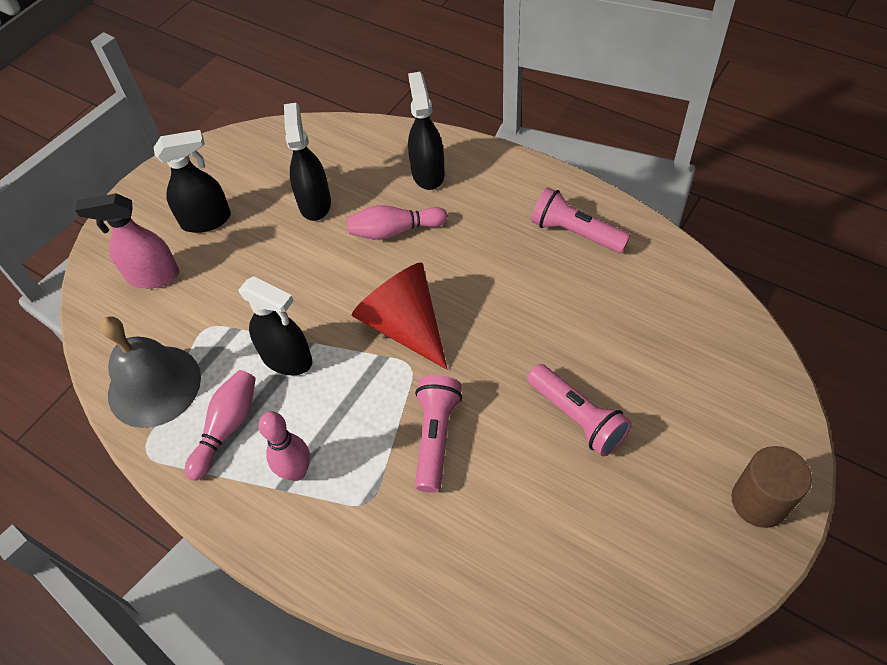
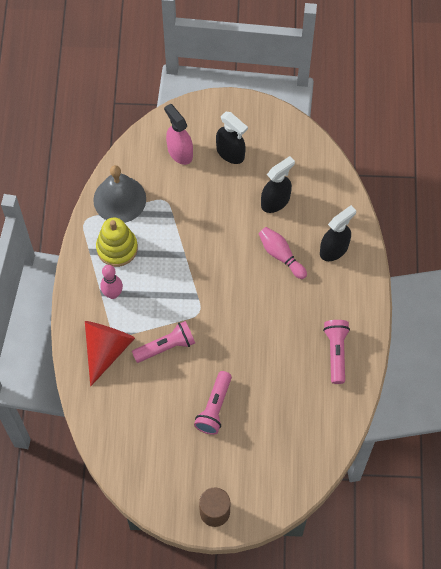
camera: 55 degrees right, 10 degrees up
pink bowling pin [185,370,256,481] -> yellow stacking toy [96,218,138,267]
black spray bottle [239,276,312,375] -> none
red cone [352,262,447,370] -> red cone moved to [85,321,135,386]

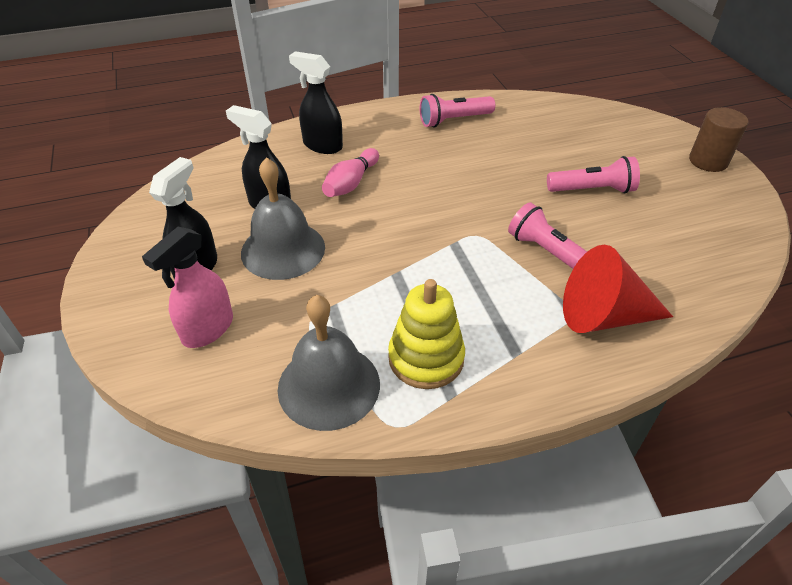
camera: 110 degrees left, 20 degrees down
pink bowling pin [100,265,123,299] -> none
none -> grey bell [241,157,325,280]

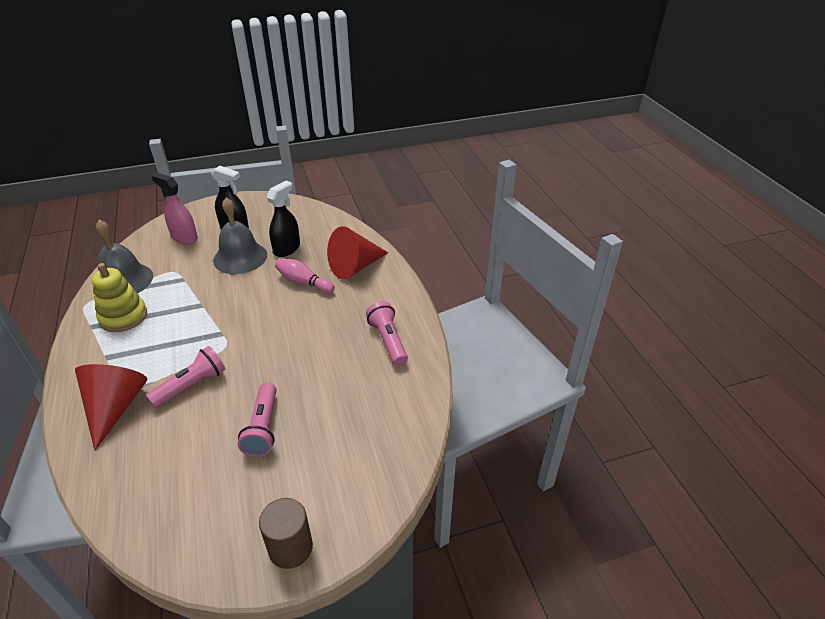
camera: 90 degrees right, 5 degrees down
black spray bottle [289,51,343,154] -> red cone [327,226,388,280]

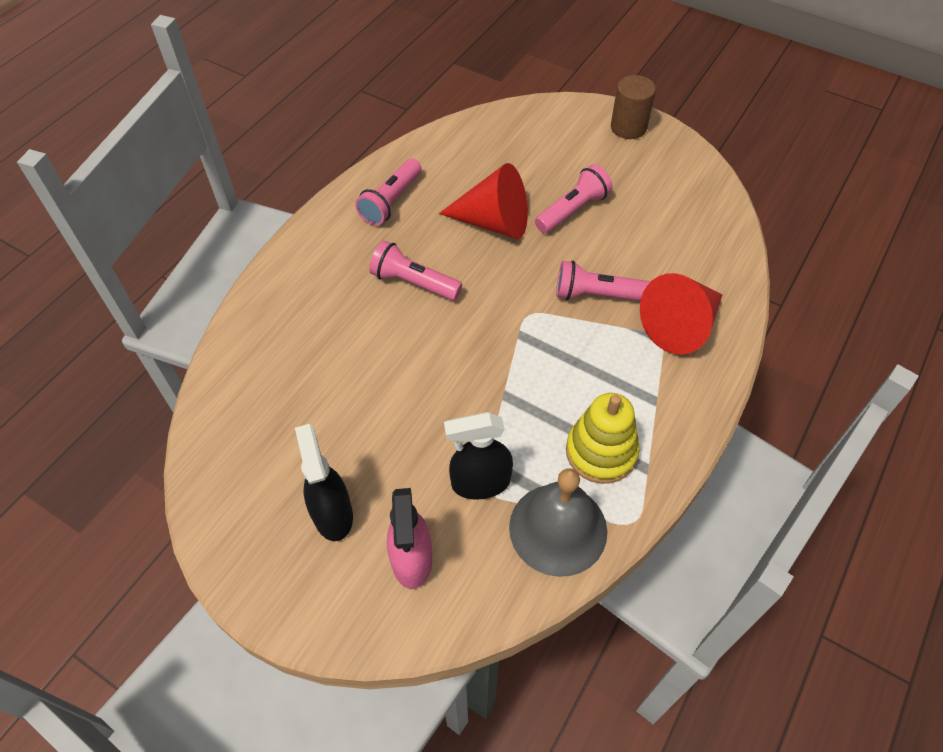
camera: 130 degrees left, 15 degrees up
grey bell [213,198,267,274] -> none
black spray bottle [267,181,300,257] -> black spray bottle moved to [444,412,513,500]
pink bowling pin [275,258,335,293] -> none
red cone [327,226,388,280] -> red cone moved to [439,163,528,239]
none -> pink flashlight [369,241,462,301]

